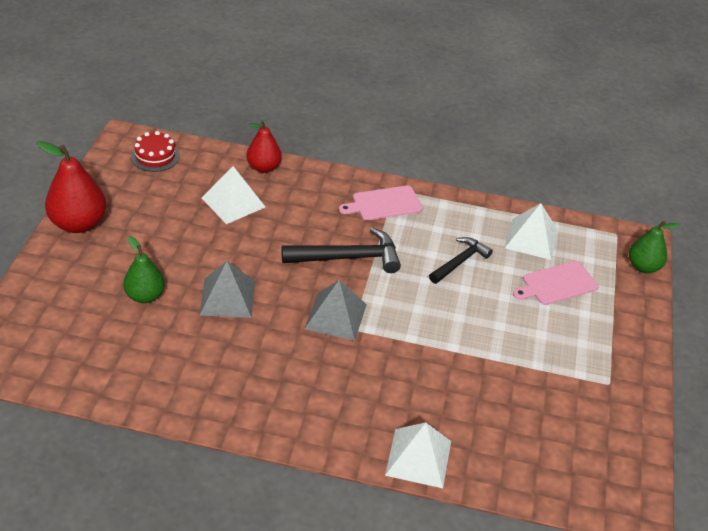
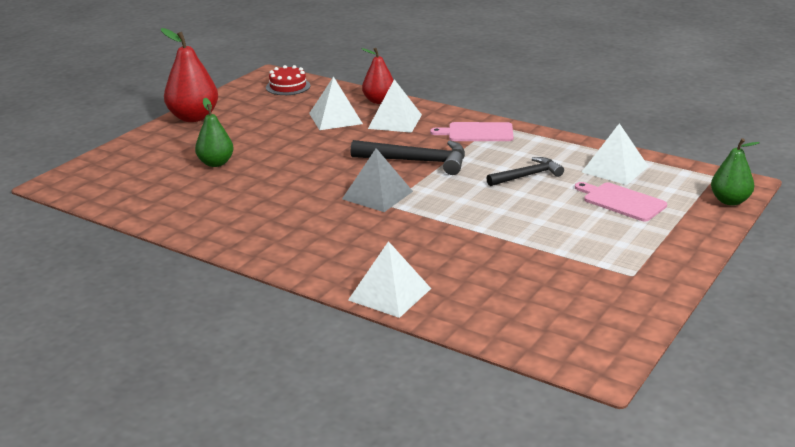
camera: 25 degrees right, 15 degrees down
grey pyramid [200,261,255,318] -> none
pink cutting board [513,261,599,305] -> pink cutting board turned 45 degrees clockwise [575,182,667,221]
none -> white pyramid [368,79,422,133]

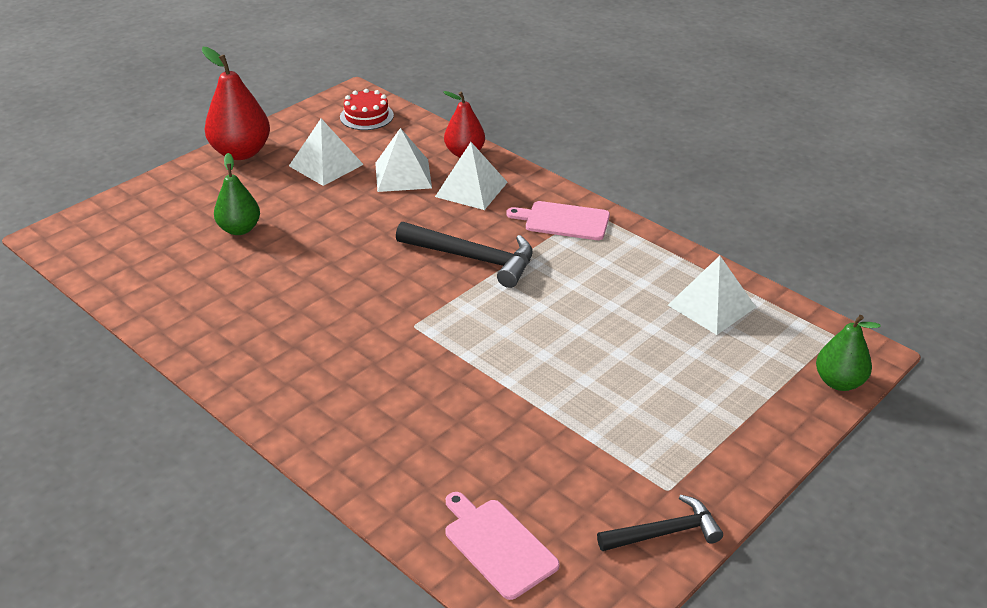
camera: 10 degrees right, 10 degrees up
grey pyramid [342,148,413,212] -> none
white pyramid [348,241,431,318] -> white pyramid moved to [289,118,364,186]
black hammer [486,157,564,186] -> black hammer moved to [597,495,723,551]
pink cutting board [575,182,667,221] -> pink cutting board moved to [445,492,560,600]

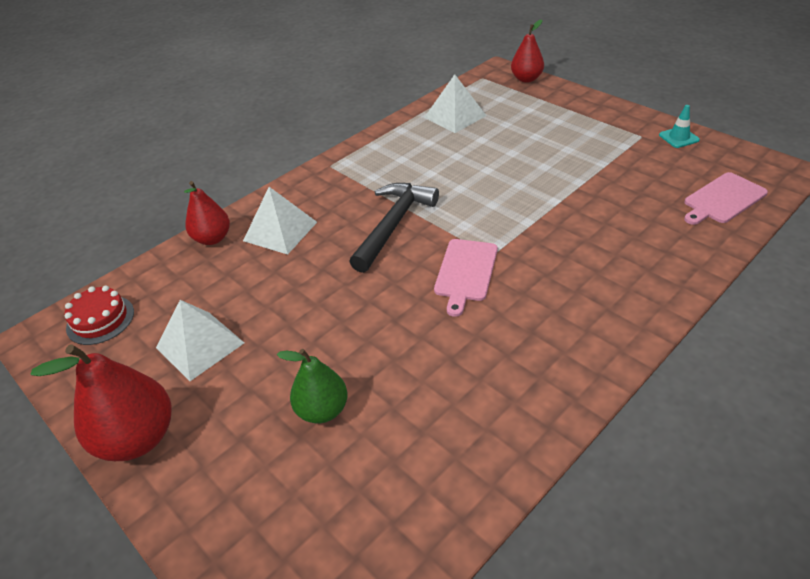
camera: 85 degrees left, 5 degrees up
white pyramid [375,128,432,192] -> none
pink cutting board [506,201,610,240] -> pink cutting board moved to [434,239,498,317]
black hammer [597,495,723,551] -> turquoise traffic cone [659,105,700,148]
green pear [816,315,881,391] -> red pear [511,19,544,83]

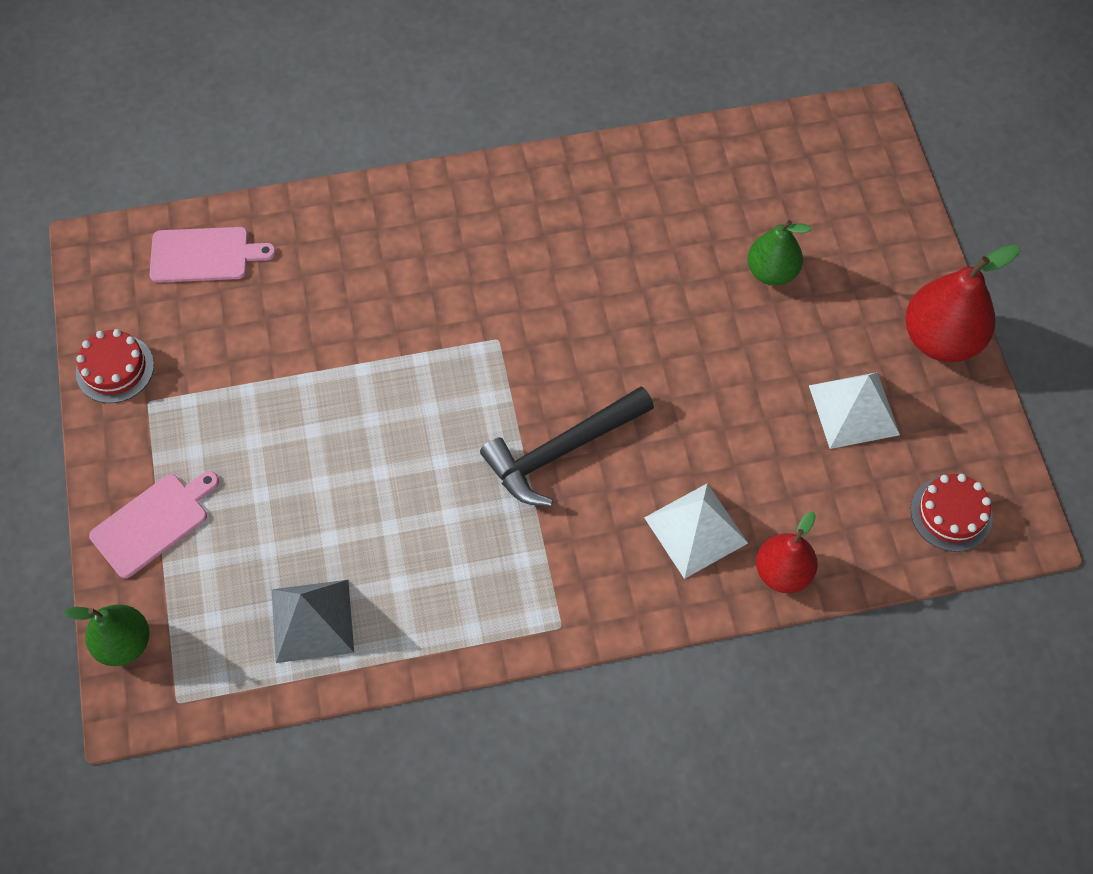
camera: 150 degrees left, 20 degrees up
white pyramid [424,74,487,133] -> grey pyramid [271,580,354,663]
pink cutting board [434,239,498,317] -> pink cutting board moved to [89,471,219,578]
red pear [511,19,544,83] -> green pear [64,604,150,666]
turquoise traffic cone [659,105,700,148] -> red cake [76,329,154,403]

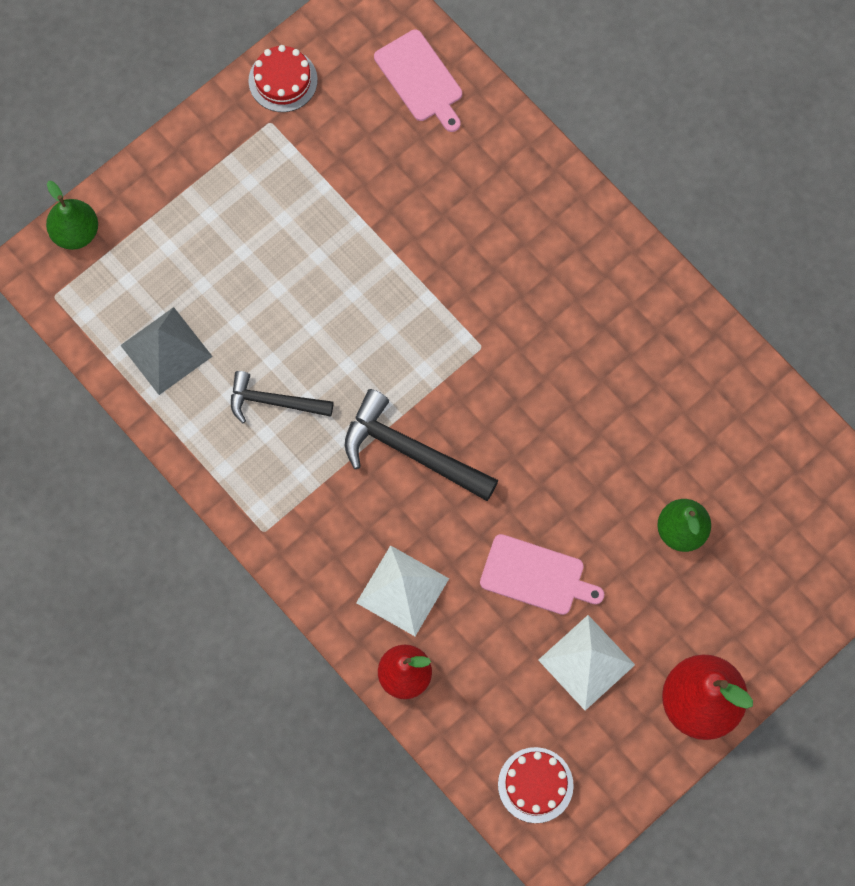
camera: 60 degrees right, 10 degrees up
pink cutting board [89,471,219,578] -> pink cutting board moved to [480,534,604,615]
none -> black hammer [231,371,334,423]

